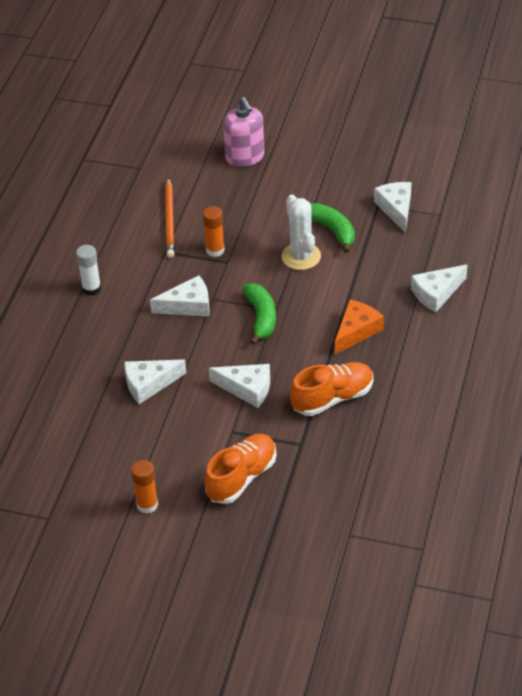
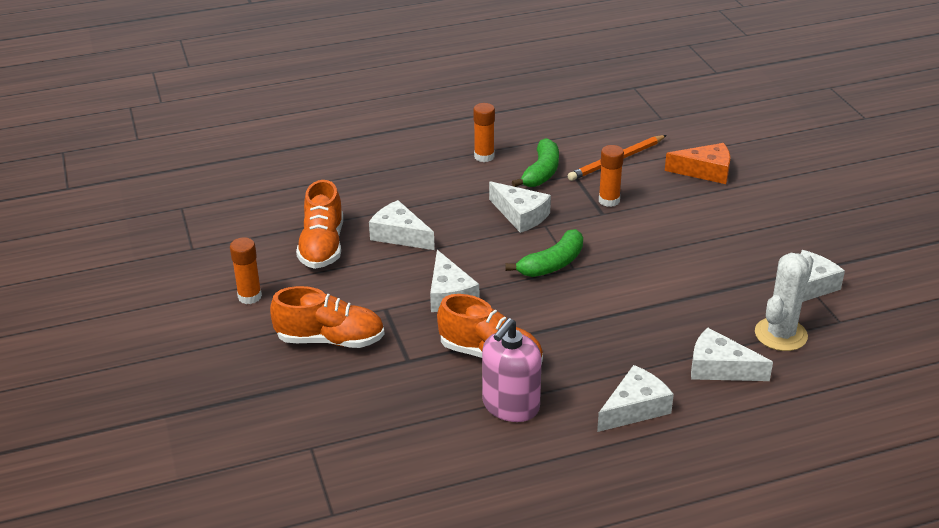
camera: 55 degrees right, 10 degrees down
white glue stick [76,245,101,296] -> orange glue stick [473,103,495,162]
pink soap dispenser [223,97,265,167] -> pink soap dispenser moved to [482,318,542,422]
white cactus [282,195,321,270] -> white cactus moved to [755,253,813,351]
green banana [311,203,355,253] -> green banana moved to [512,138,559,187]
orange cheese [335,299,384,354] -> orange cheese moved to [665,143,730,184]
none -> orange shoe [296,180,343,269]
none -> white cheese [597,365,674,432]

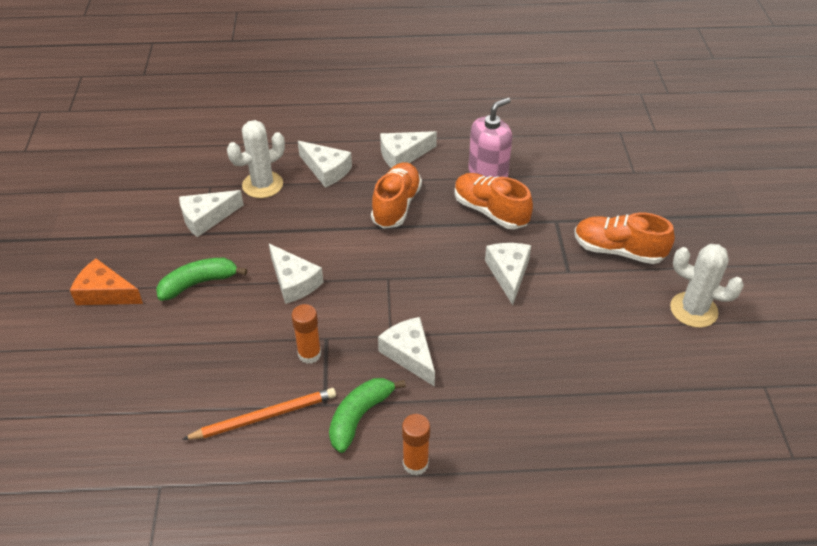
camera: 165 degrees left, 10 degrees up
orange glue stick [230,237,262,304] -> white cactus [670,244,744,328]
orange shoe [296,180,343,269] -> orange shoe moved to [371,162,422,229]
white cheese [369,200,435,250] -> white cheese moved to [269,244,323,304]
green banana [505,229,583,277] -> green banana moved to [156,258,247,301]
orange cheese [665,143,730,184] -> orange cheese moved to [70,258,143,305]

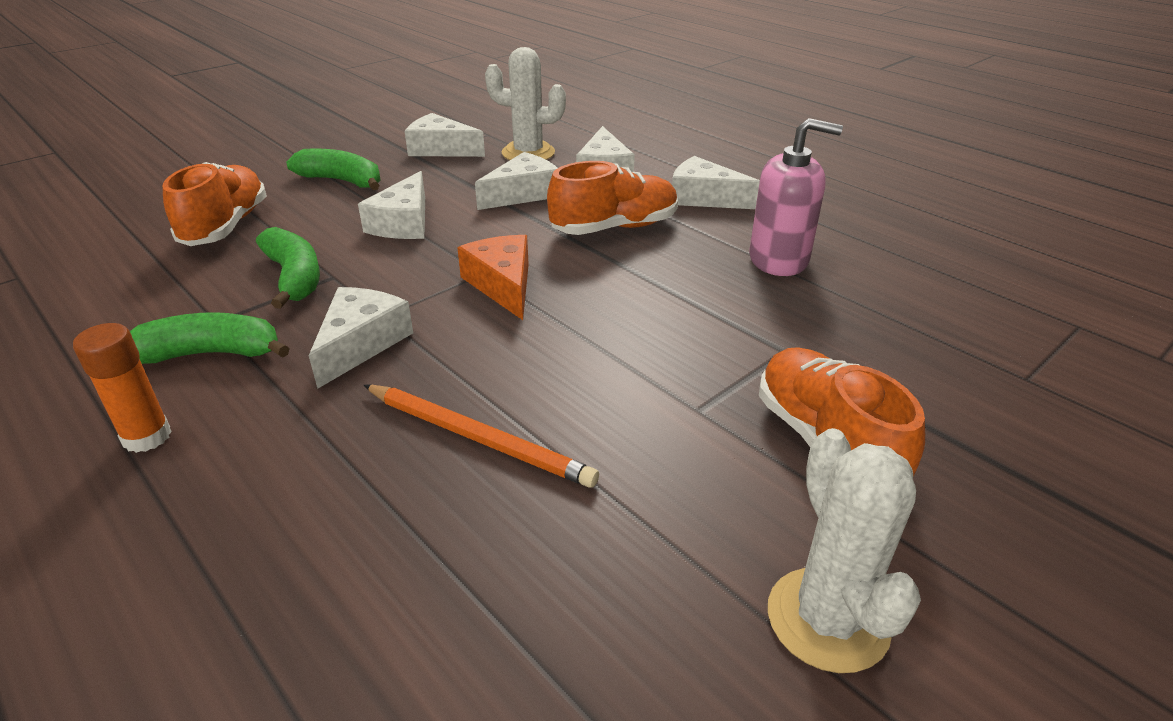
camera: 50 degrees right, 10 degrees down
orange cheese [70,258,143,305] -> orange cheese moved to [457,235,529,320]
orange pencil [182,388,336,440] -> orange pencil moved to [364,385,599,488]
orange glue stick [292,304,321,364] -> green banana [256,227,320,309]
orange shoe [454,173,533,229] -> orange shoe moved to [162,162,267,246]
white cheese [485,243,531,305] -> white cheese moved to [475,152,557,210]

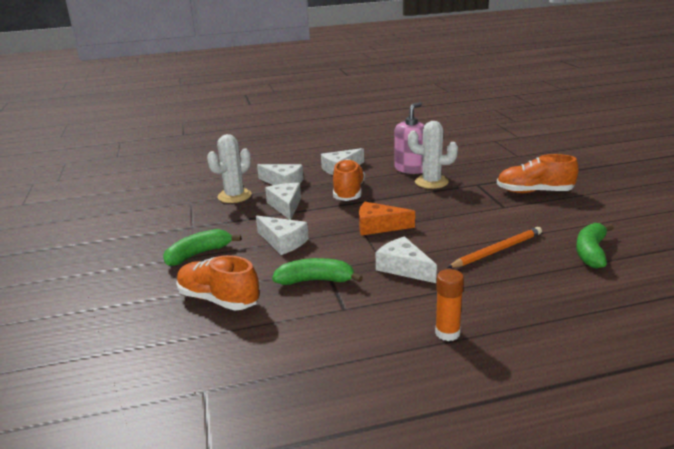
camera: 60 degrees left, 10 degrees down
green banana [130,312,290,364] -> green banana moved to [576,223,614,269]
white cheese [405,113,485,157] -> none
white cactus [768,428,921,673] -> white cactus moved to [408,121,458,189]

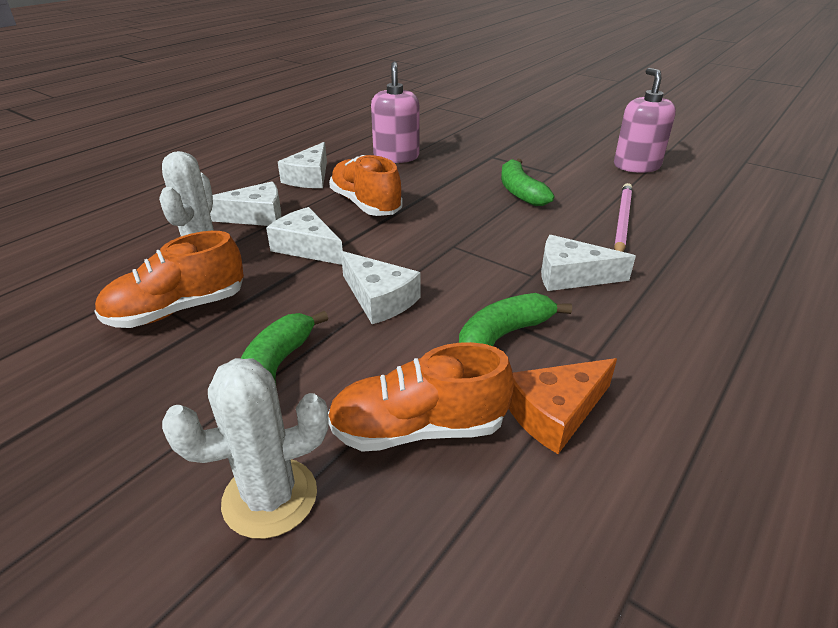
camera: 40 degrees left, 10 degrees up
white cheese [256,215,309,255] -> white cheese turned 45 degrees clockwise [341,251,420,324]
orange cheese [359,202,415,236] -> orange cheese moved to [509,358,617,454]
white cactus [408,121,458,189] -> white cactus moved to [162,358,329,539]
orange glue stick [435,269,464,341] -> none
orange pencil [447,227,542,268] -> pink pencil [614,183,632,252]
orange shoe [497,154,579,193] -> orange shoe moved to [94,231,244,328]
green banana [576,223,614,269] -> green banana moved to [501,159,554,206]
none -> pink soap dispenser [614,68,676,173]

